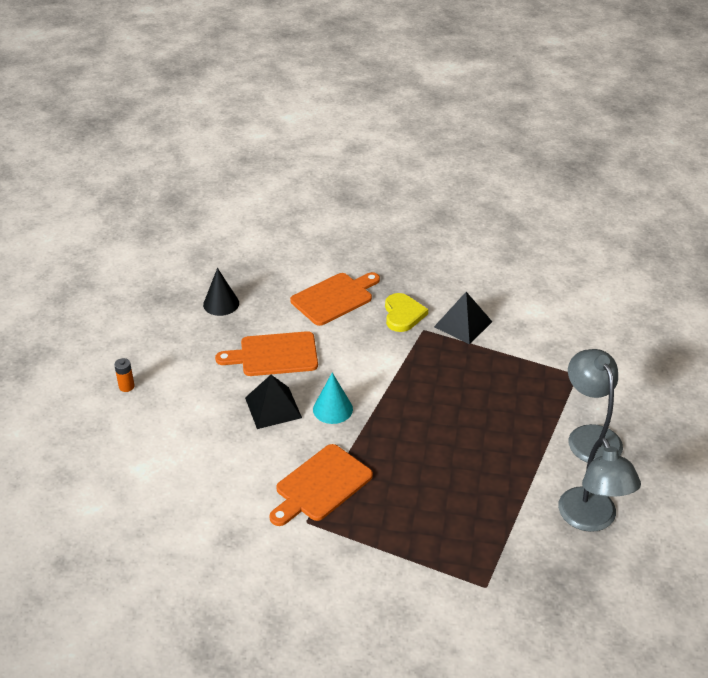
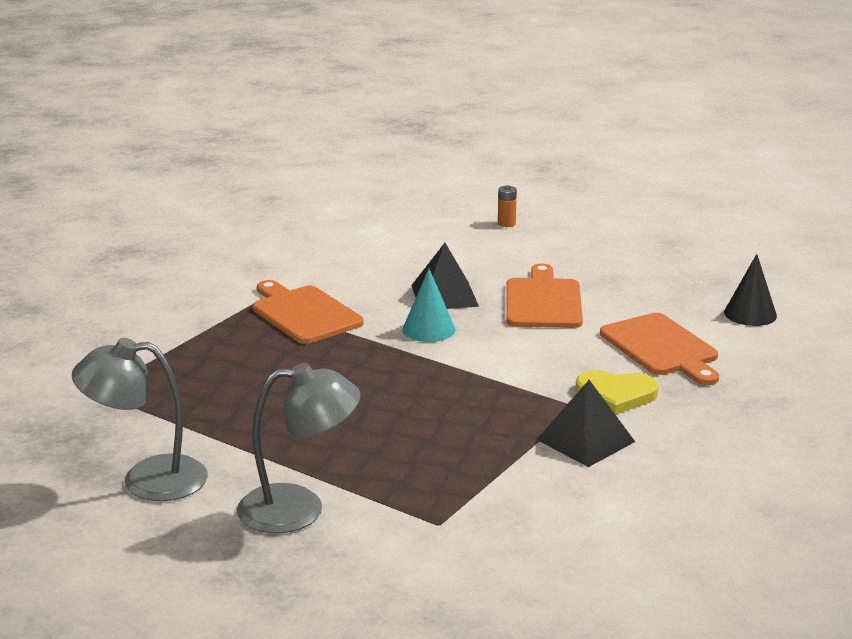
camera: 100 degrees right, 15 degrees down
black cone [203,268,239,316] -> black cone moved to [724,254,777,326]

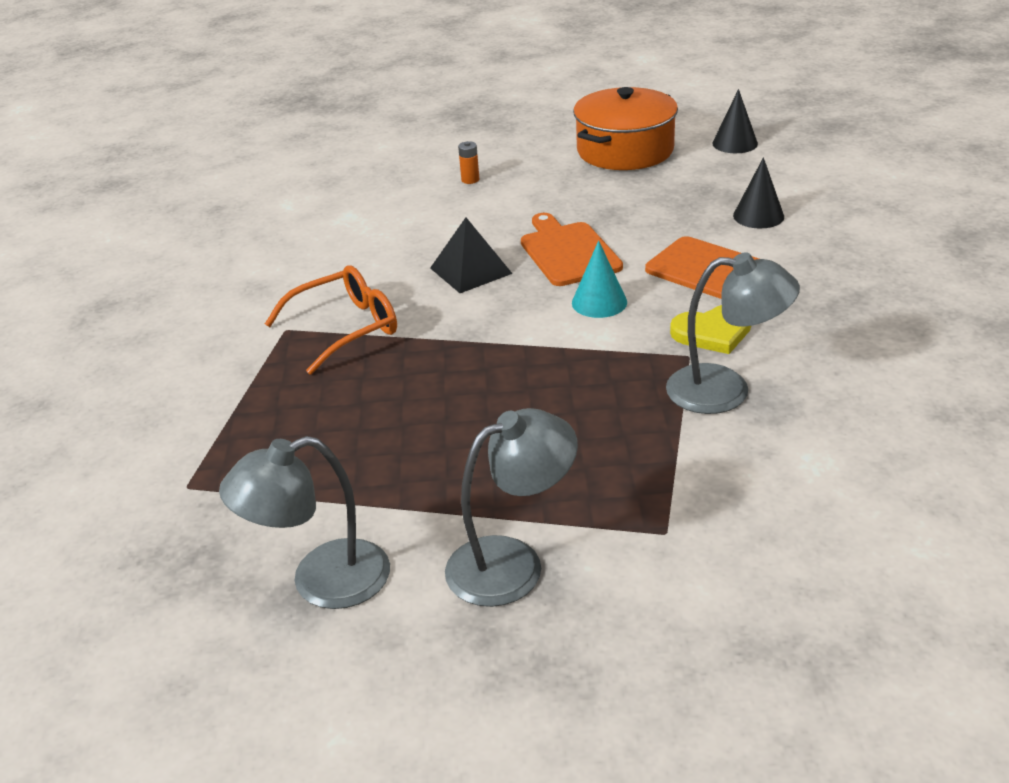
camera: 20 degrees left, 10 degrees up
orange cutting board [253,280,363,344] -> orange glasses [265,265,397,375]
turquoise cone [402,269,456,342] -> turquoise cone moved to [572,241,627,318]
black pyramid [536,380,635,467] -> grey lamp [666,252,800,414]
none -> orange pot [573,87,678,170]
none -> black cone [712,89,758,153]

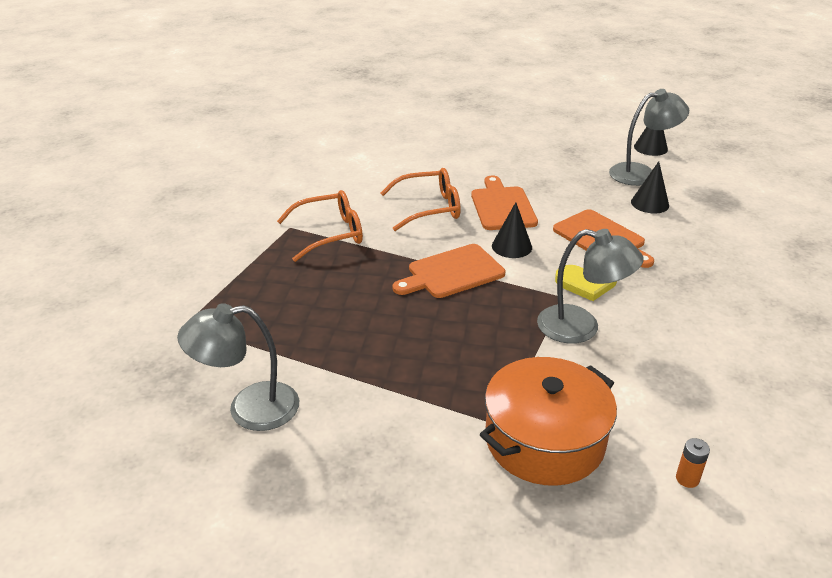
camera: 10 degrees right, 0 degrees up
black pyramid [430,218,513,293] -> orange glasses [381,168,461,231]
grey lamp [445,408,578,607] -> grey lamp moved to [609,89,689,186]
orange battery [458,141,479,184] -> orange battery moved to [676,438,710,488]
turquoise cone [572,241,627,318] -> black cone [492,202,532,258]
orange pot [573,87,678,170] -> orange pot moved to [480,357,617,486]
none -> orange cutting board [393,244,505,298]

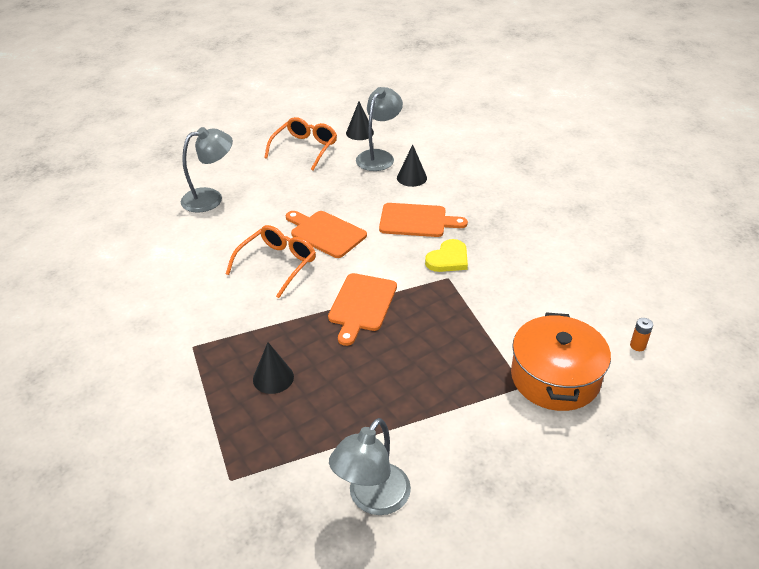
camera: 45 degrees left, 5 degrees up
orange glasses [277,190,363,262] -> orange glasses moved to [264,117,337,170]
black cone [492,202,532,258] -> black cone moved to [253,342,294,394]
grey lamp [537,229,644,344] -> grey lamp moved to [181,127,233,212]

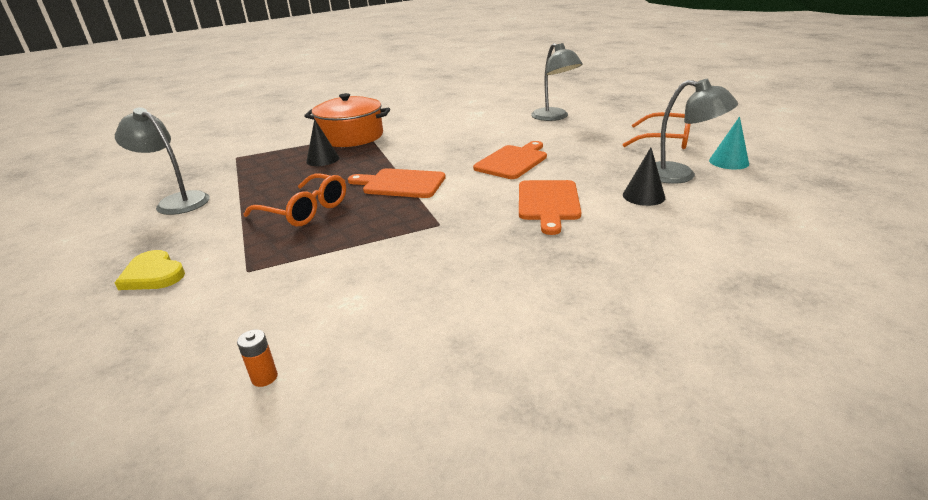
camera: 90 degrees right, 10 degrees down
orange glasses [226,225,316,298] -> orange glasses moved to [244,173,346,226]
black cone [346,101,374,140] -> turquoise cone [709,116,749,169]
yellow heart [425,239,468,272] -> yellow heart moved to [115,250,185,290]
orange pot [511,312,611,411] -> orange pot moved to [304,93,390,147]

